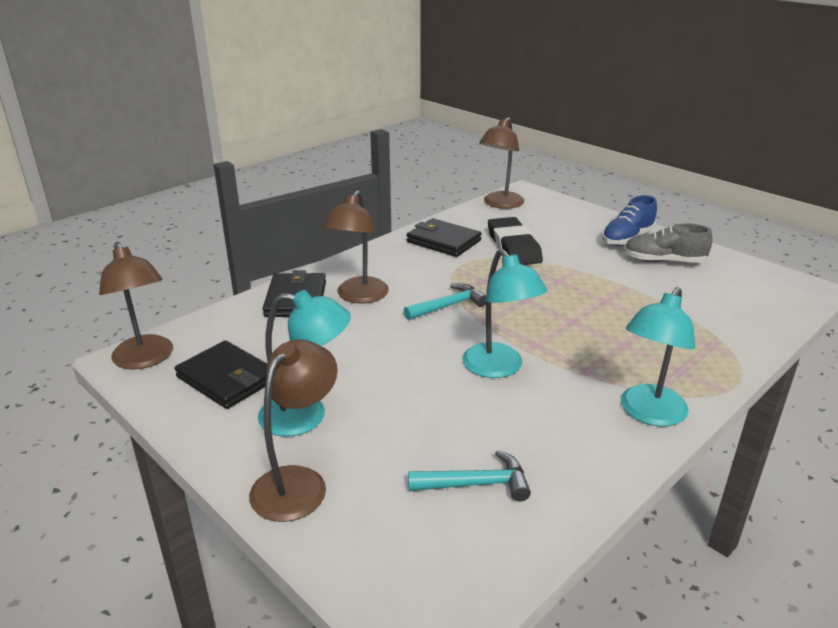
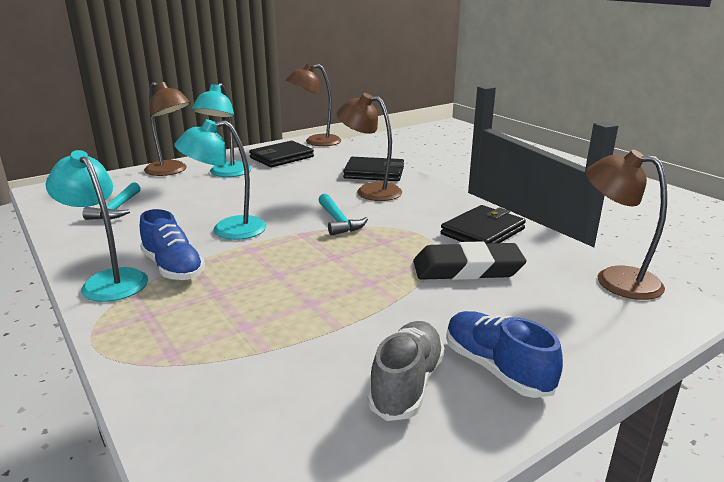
camera: 100 degrees right, 5 degrees down
none -> blue shoe [140,209,205,280]

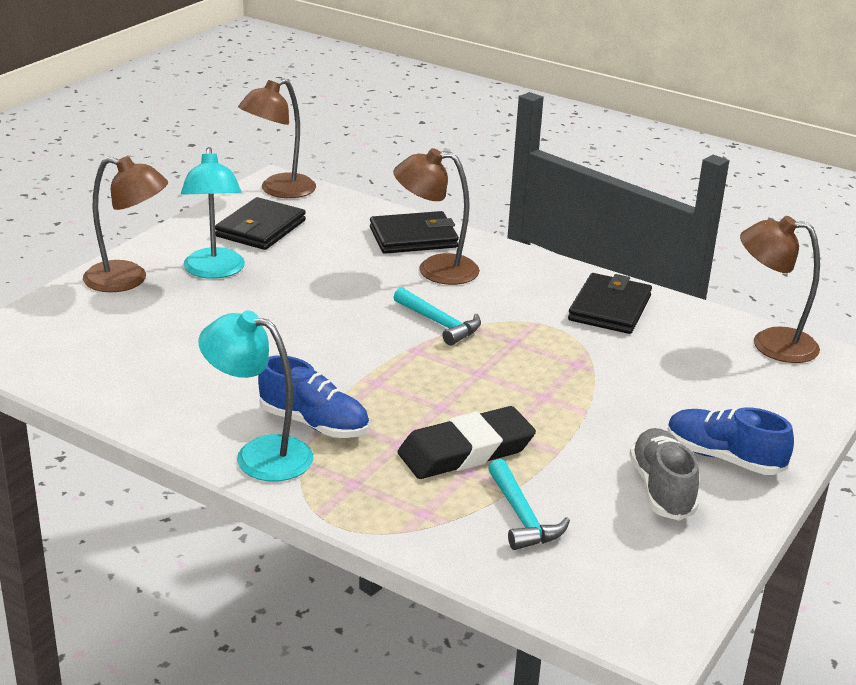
camera: 25 degrees left, 5 degrees up
turquoise hammer [82,183,141,220] -> turquoise hammer moved to [488,459,570,550]
turquoise lamp [174,119,266,240] -> none
black eraser [413,241,526,280] -> black eraser moved to [398,406,536,479]

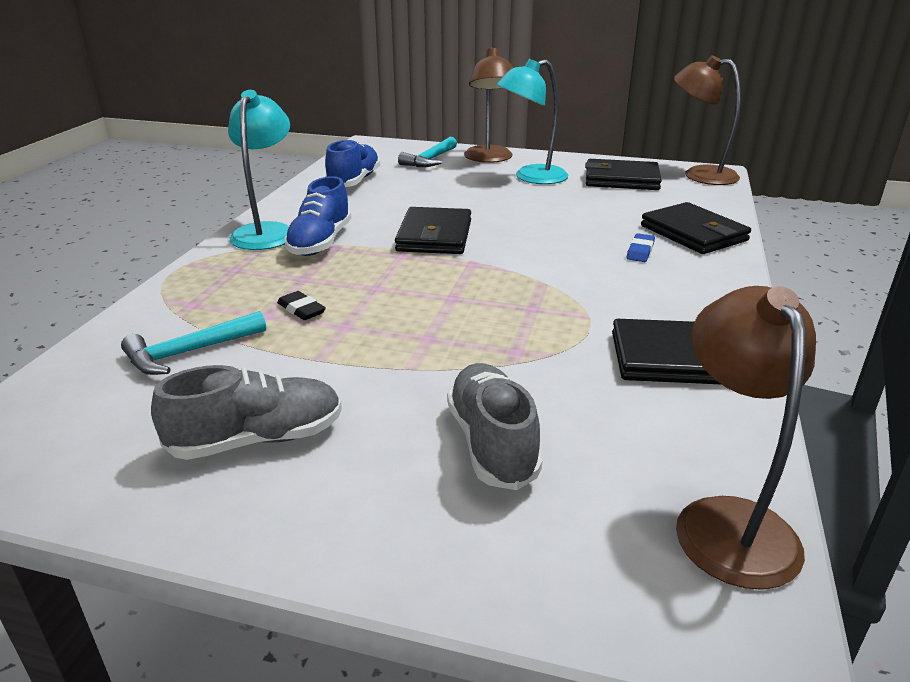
camera: 75 degrees right, 0 degrees up
brown lamp [393,148,480,285] -> blue eraser [627,233,655,262]
turquoise hammer [393,287,481,346] -> turquoise hammer moved to [398,137,457,167]
black eraser [398,406,536,479] -> black eraser [277,291,326,320], size x0.42
blue shoe [667,407,794,475] -> blue shoe moved to [325,139,380,187]
none -> black wallet [395,207,471,254]
none -> grey shoe [447,363,542,490]

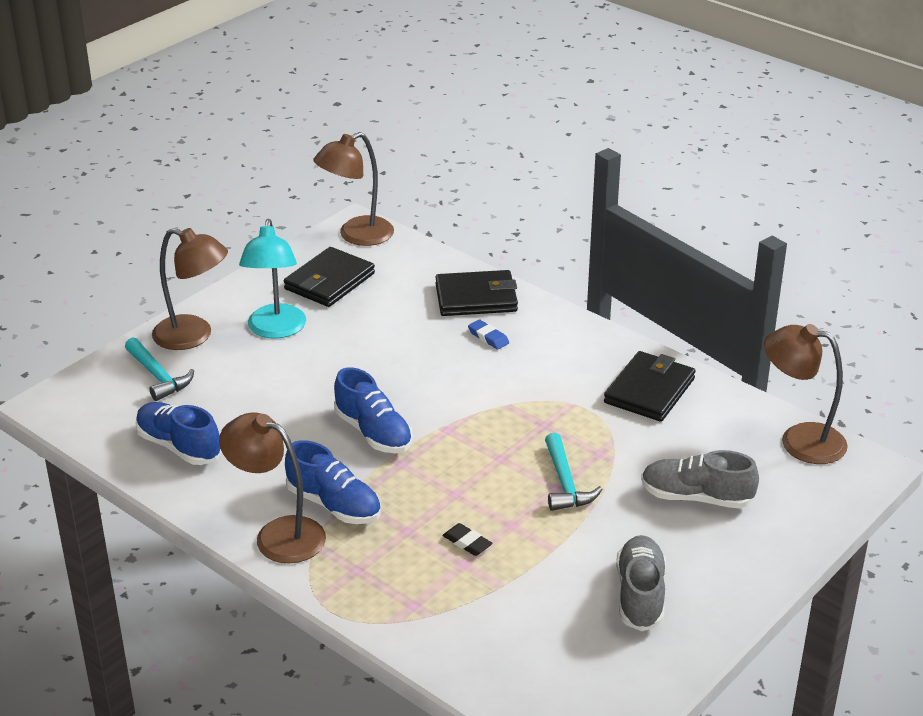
camera: 65 degrees left, 5 degrees up
turquoise hammer [121,311,266,375] -> turquoise hammer moved to [545,433,602,511]
turquoise lamp [228,90,290,250] -> brown lamp [219,412,326,563]
black eraser [277,291,326,320] -> black eraser turned 60 degrees clockwise [442,523,493,556]
black wallet [395,207,471,254] -> blue shoe [334,367,413,453]

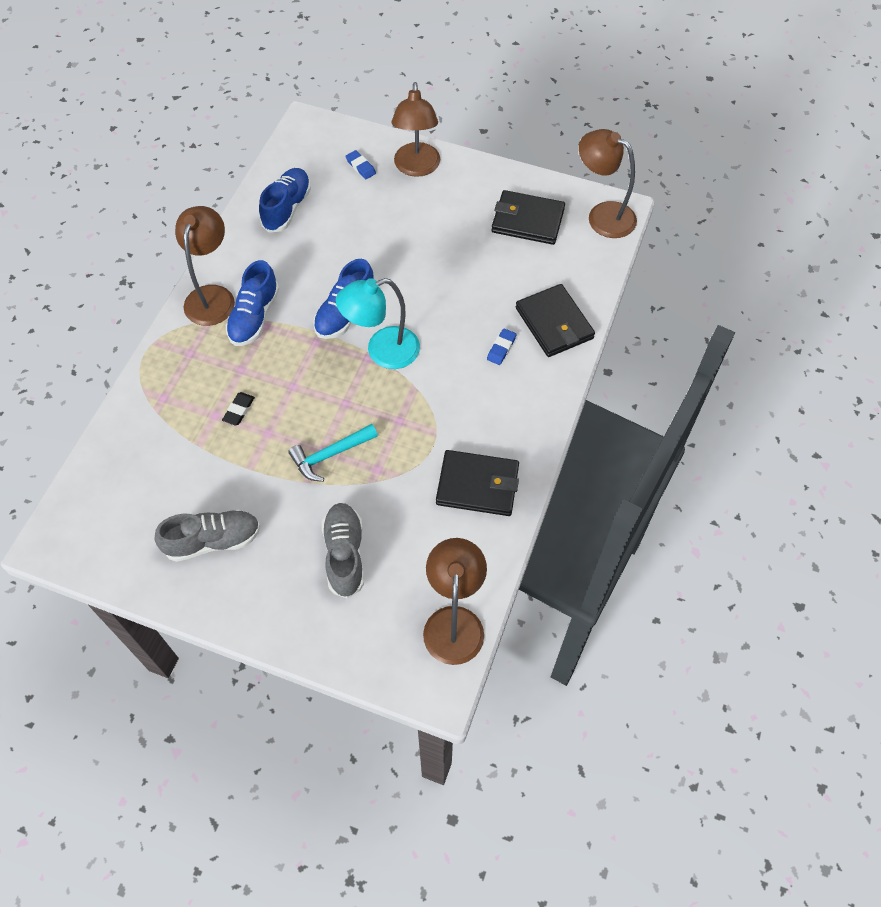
camera: 70 degrees right, 25 degrees up
turquoise hammer [125,337,194,401] -> blue eraser [345,150,376,179]
turquoise lamp [239,219,306,339] -> turquoise lamp moved to [336,278,420,369]

